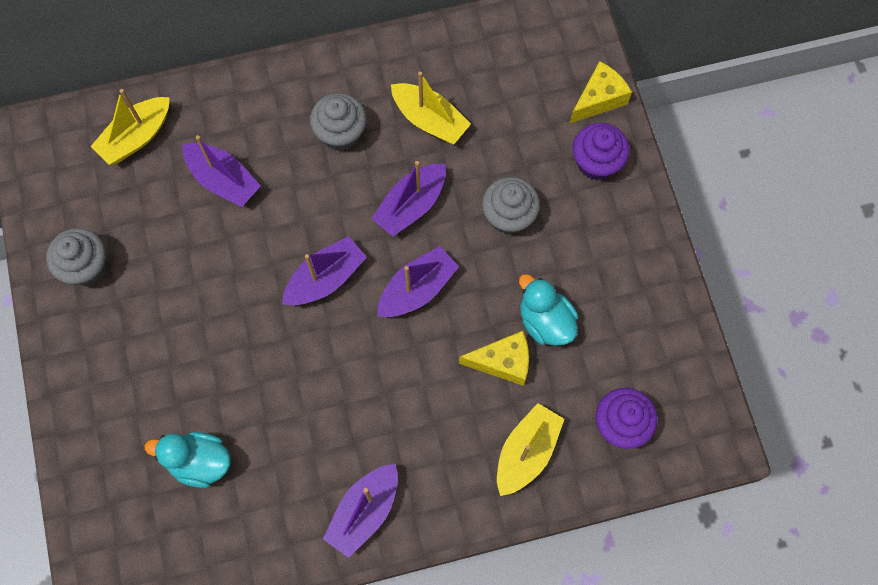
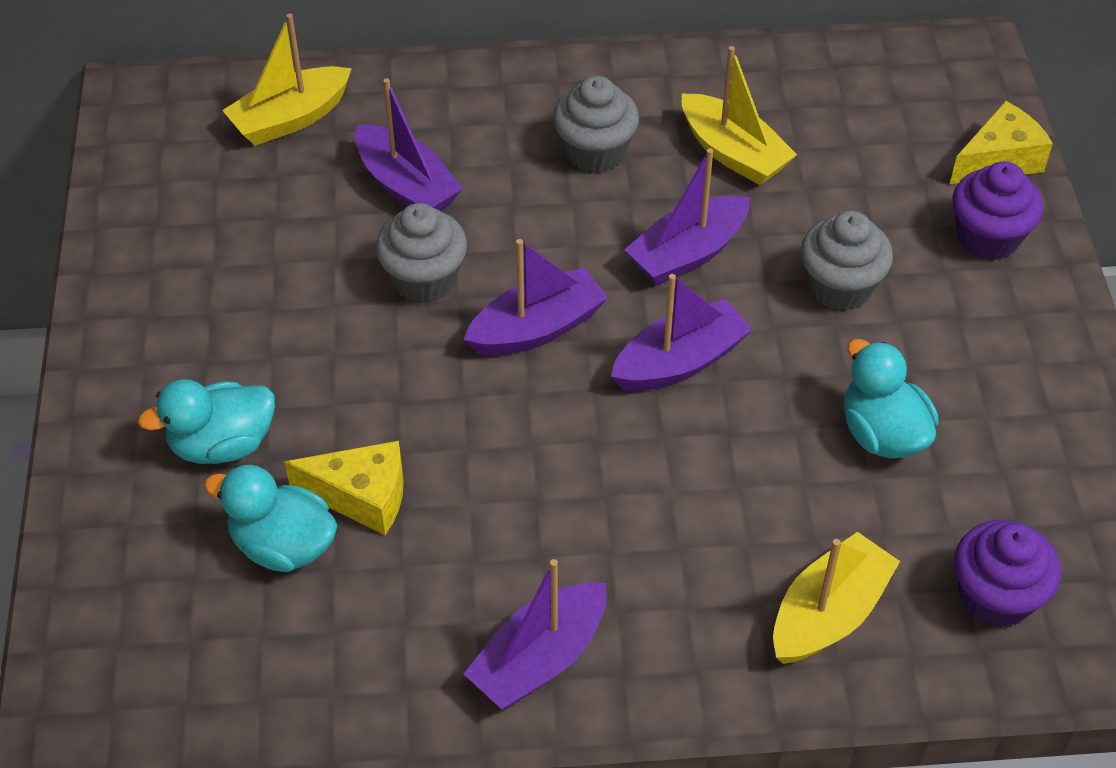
camera: 10 degrees right, 20 degrees down
grey cupcake [46,228,106,286] -> grey cupcake moved to [376,203,467,303]
yellow cheese [459,331,529,386] -> yellow cheese moved to [284,441,404,535]
none -> turquoise duck [138,379,275,464]

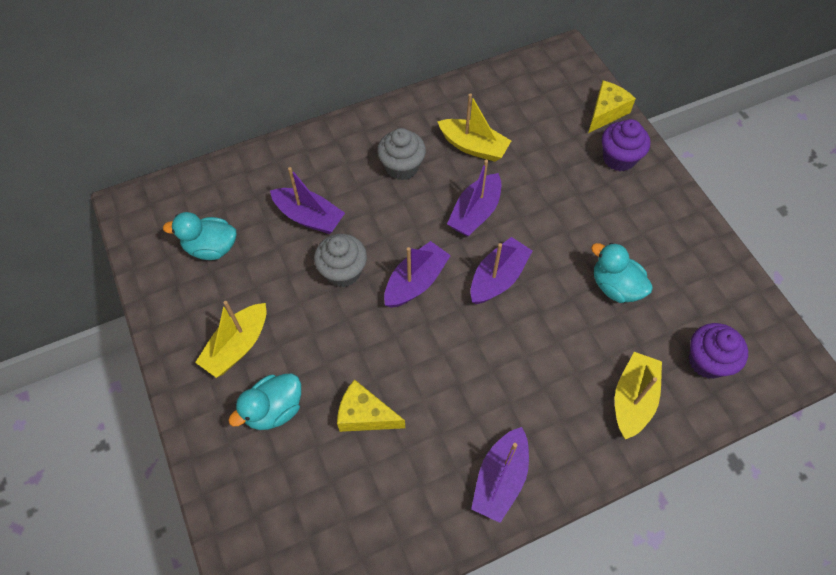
camera: 20 degrees left, 10 degrees up
turquoise duck [204,464,337,572] -> turquoise duck moved to [163,212,236,260]
yellow boat [222,13,352,146] -> yellow boat moved to [195,301,266,378]
yellow cheese [284,441,404,535] -> yellow cheese turned 150 degrees counterclockwise [337,379,405,432]
grey cupcake [801,211,893,311] -> none

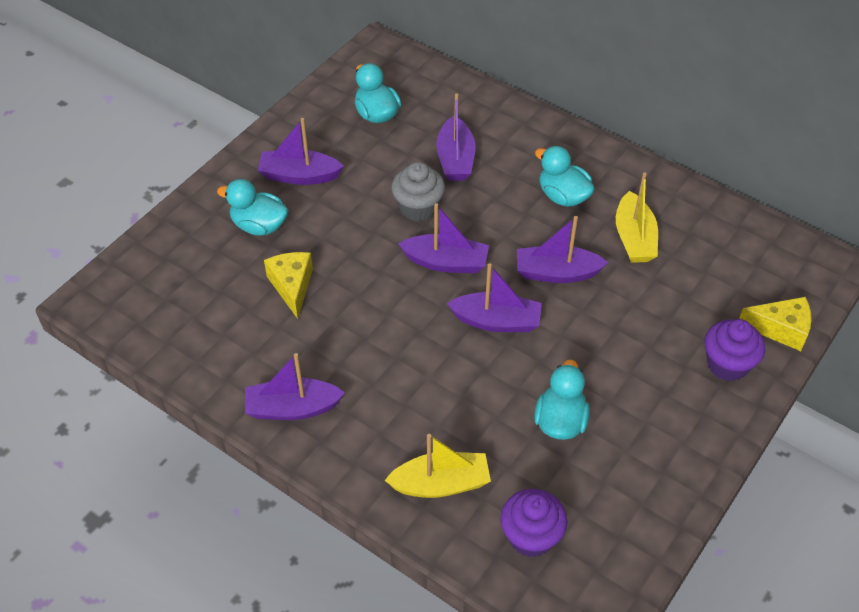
camera: 60 degrees right, 10 degrees down
yellow boat [195,301,266,378] -> purple boat [258,118,344,185]
grey cupcake [377,128,426,180] -> turquoise duck [535,146,595,207]

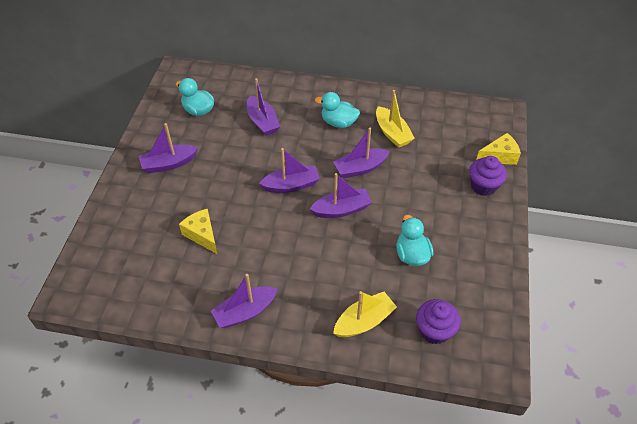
camera: 25 degrees left, 0 degrees up
turquoise duck [217,179,288,236] -> none
grey cupcake [391,162,445,221] -> none

